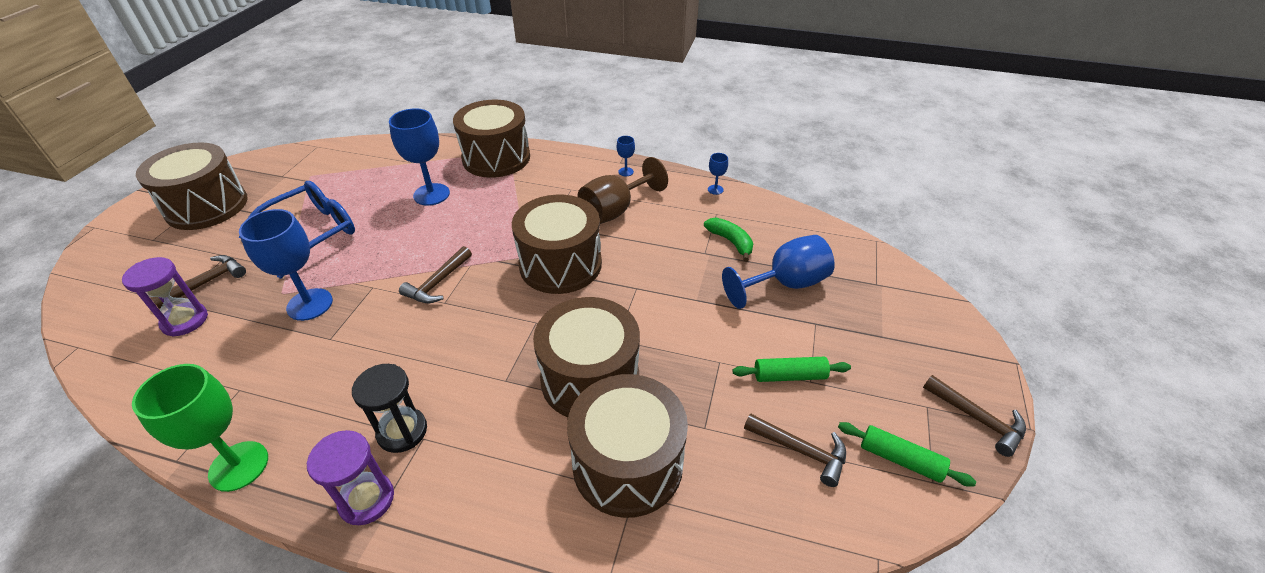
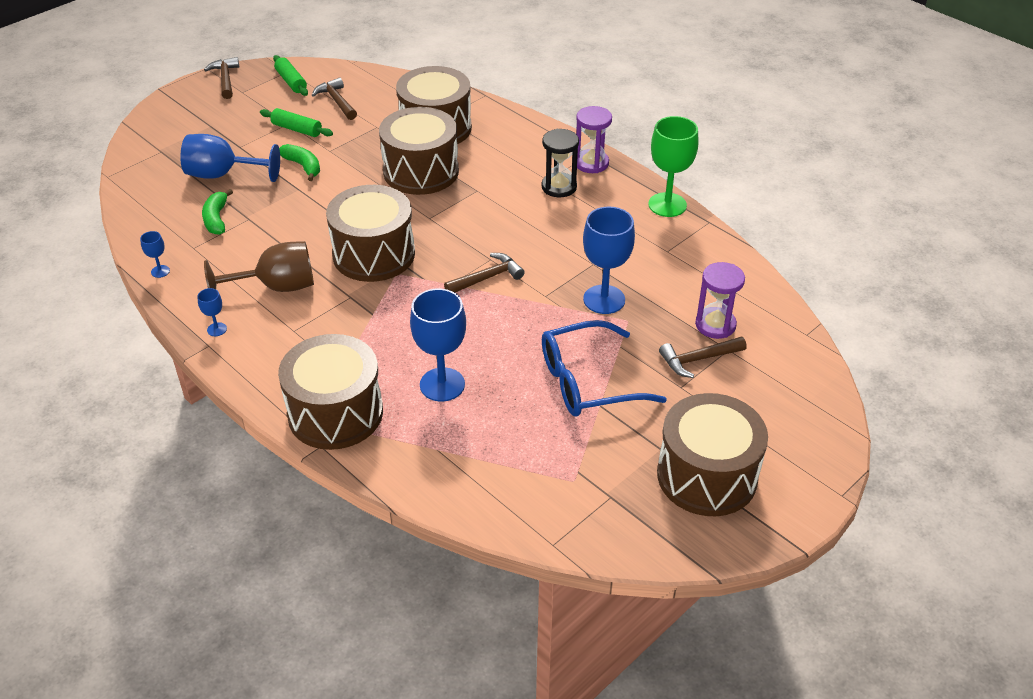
camera: 150 degrees left, 0 degrees up
none -> green banana [279,144,320,181]

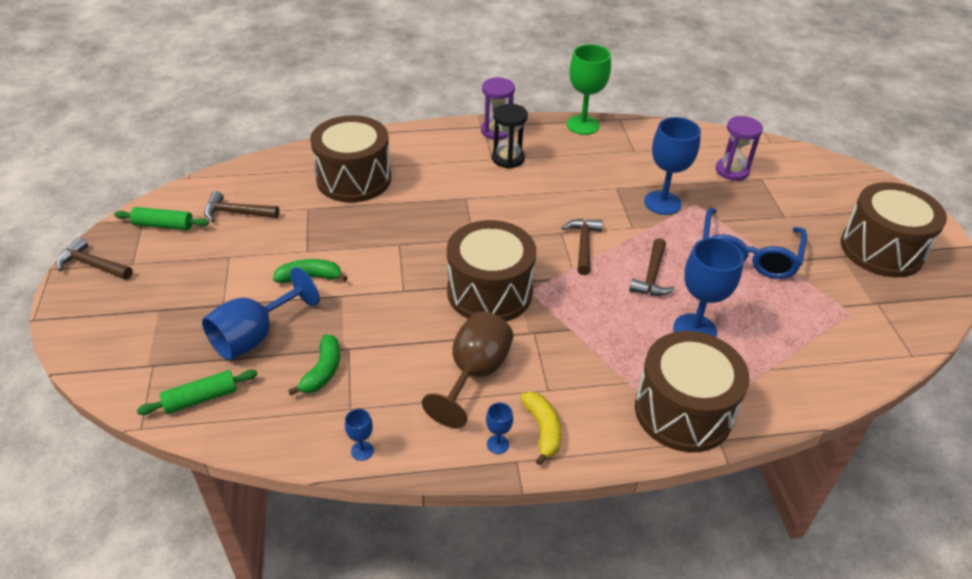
camera: 55 degrees left, 0 degrees up
green banana [202,189,233,235] -> green banana turned 105 degrees counterclockwise [288,334,340,396]
green rolling pin [260,108,333,137] -> green rolling pin moved to [137,370,258,415]
brown drum [379,107,459,195] -> none
brown hammer [659,337,747,378] -> brown hammer moved to [629,238,675,296]
none -> yellow banana [520,392,561,465]

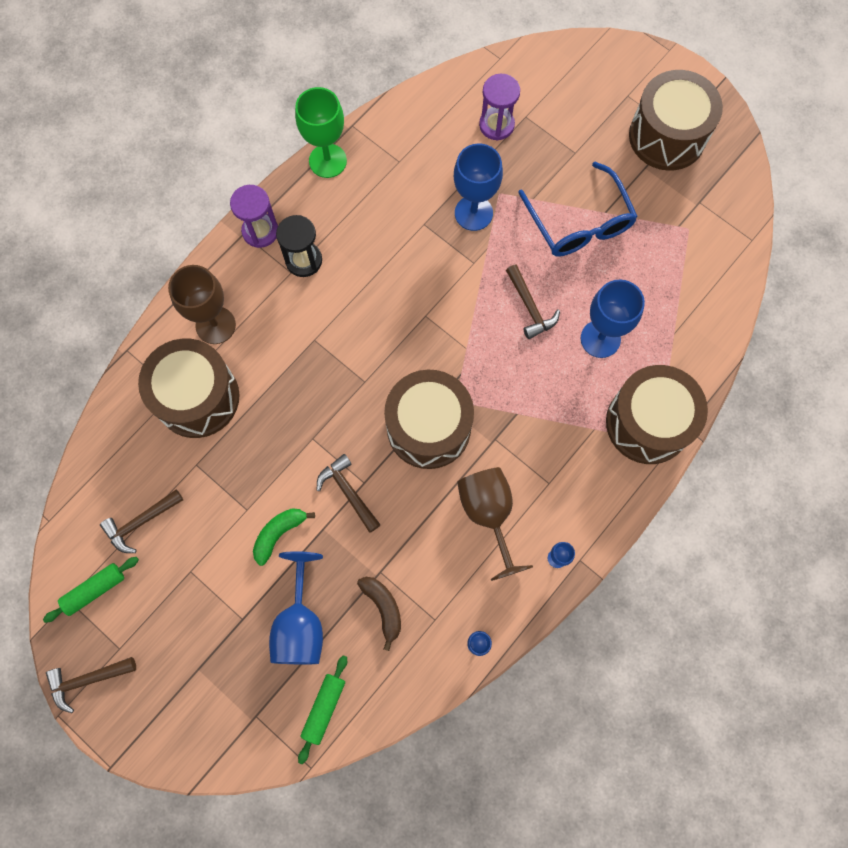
camera: 40 degrees left, 30 degrees up
green banana [288,334,340,396] -> brown banana [357,577,401,651]
yellow banana [520,392,561,465] -> none
brown hammer [561,219,603,275] -> brown hammer moved to [317,454,381,533]
none -> brown goblet [168,265,236,344]

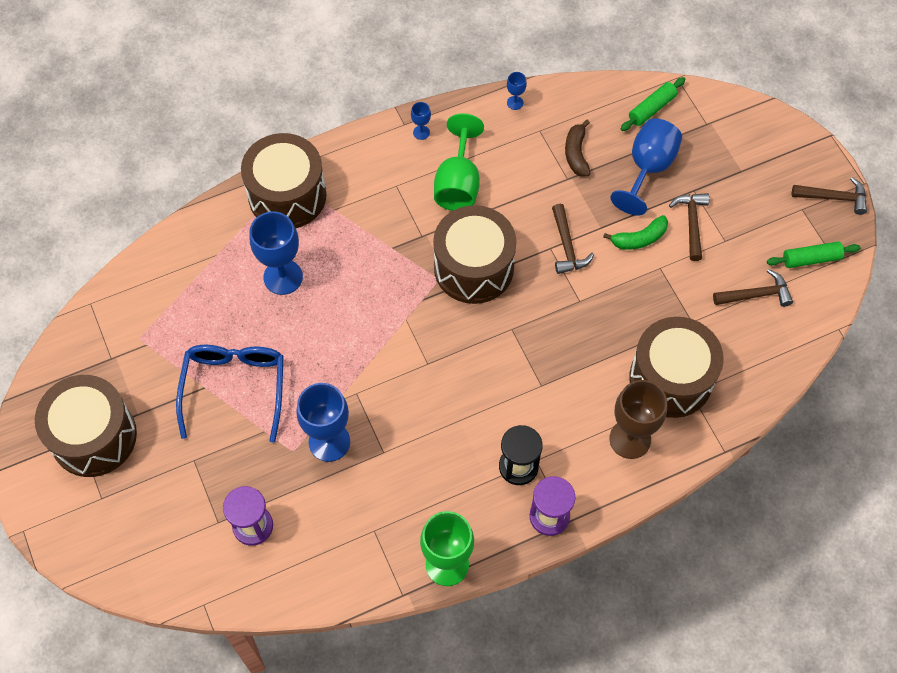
camera: 155 degrees left, 10 degrees down
brown goblet [457,467,533,581] -> green goblet [434,113,484,211]
brown hammer [506,265,560,339] -> brown hammer moved to [669,193,710,261]

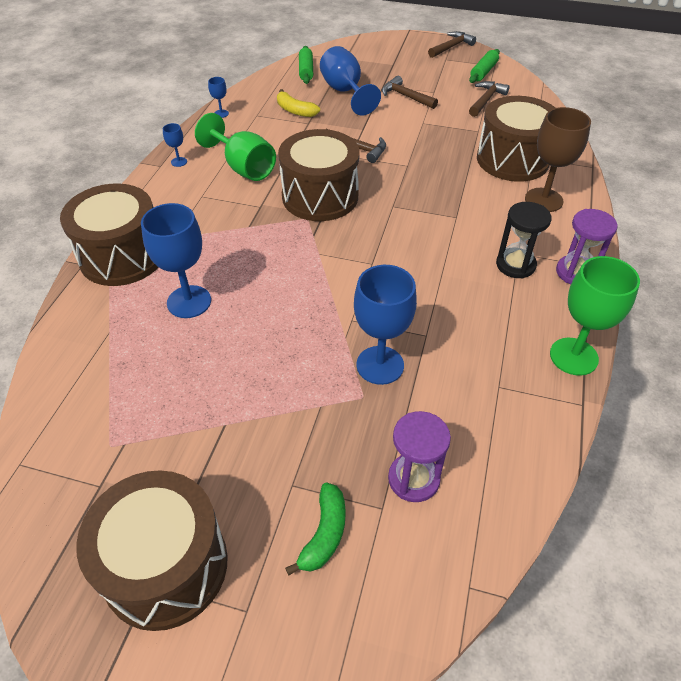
camera: 50 degrees left, 15 degrees down
blue glasses [176,345,284,443] -> none
brown banana [565,120,591,176] -> yellow banana [277,89,320,117]
green banana [603,215,668,250] -> green banana moved to [285,483,346,575]

